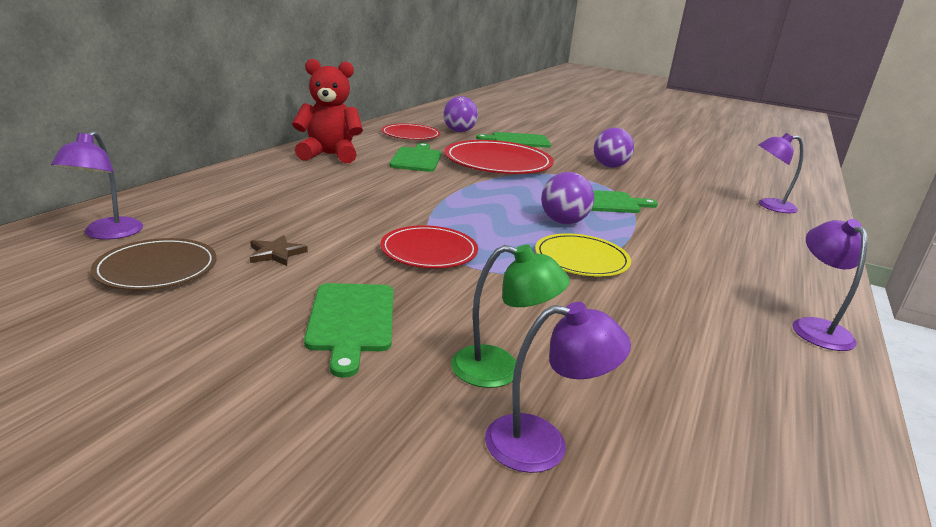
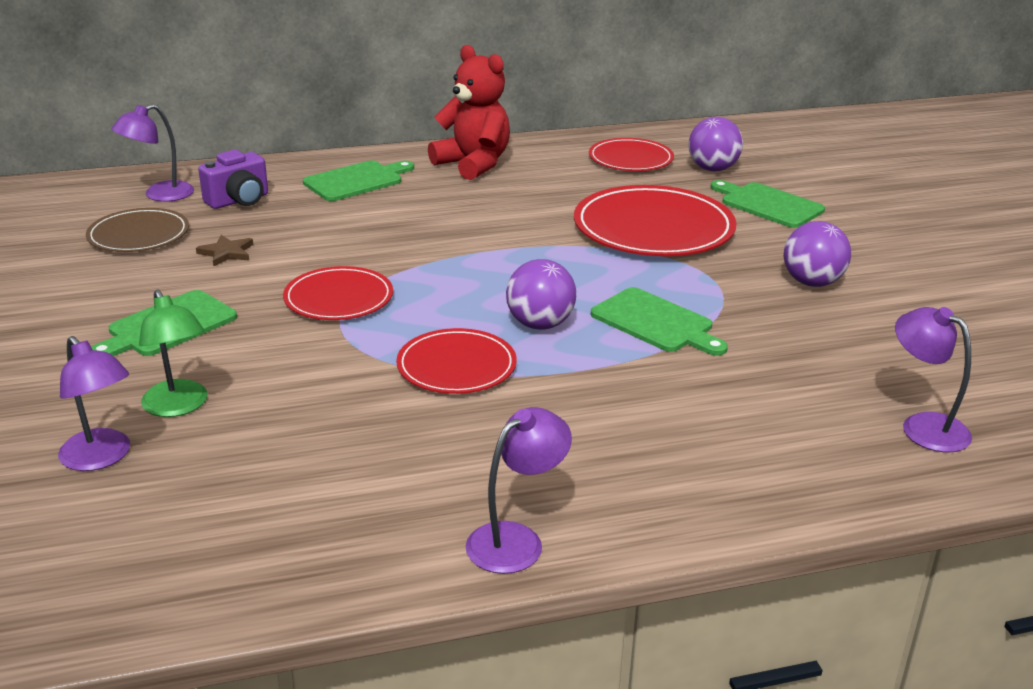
camera: 50 degrees right, 5 degrees up
green cutting board [389,143,441,172] -> green cutting board moved to [303,161,414,201]
yellow plate [535,233,631,277] -> red plate [396,328,517,394]
none -> purple camera [198,150,268,209]

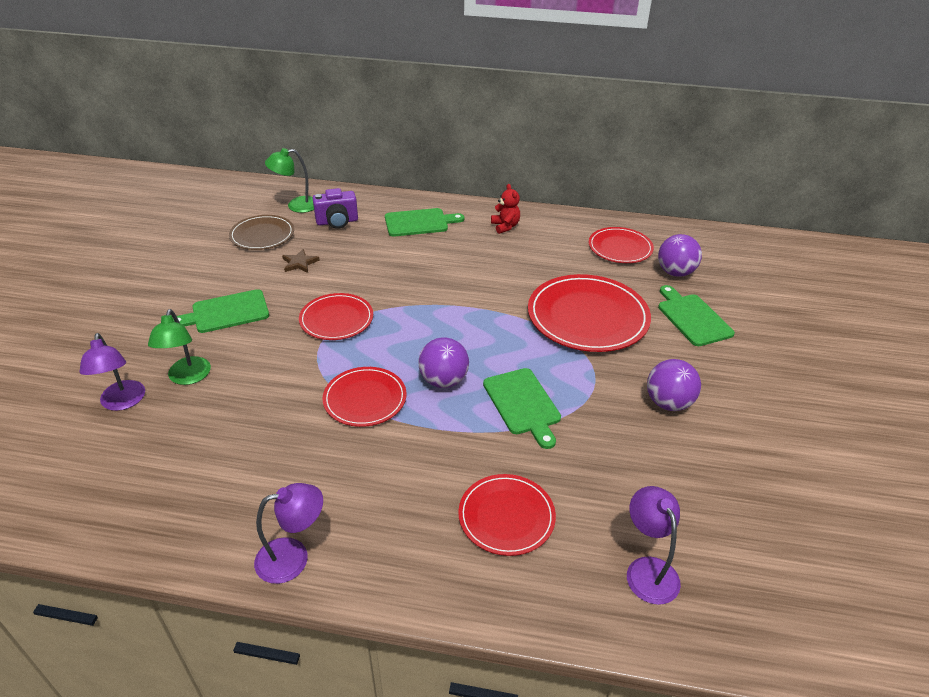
camera: 25 degrees right, 10 degrees up
purple lamp [111,104,194,202] -> green lamp [265,148,314,213]
red teddy bear [428,45,510,180] -> red teddy bear [491,184,520,234], size x0.52
none -> red plate [458,474,556,556]

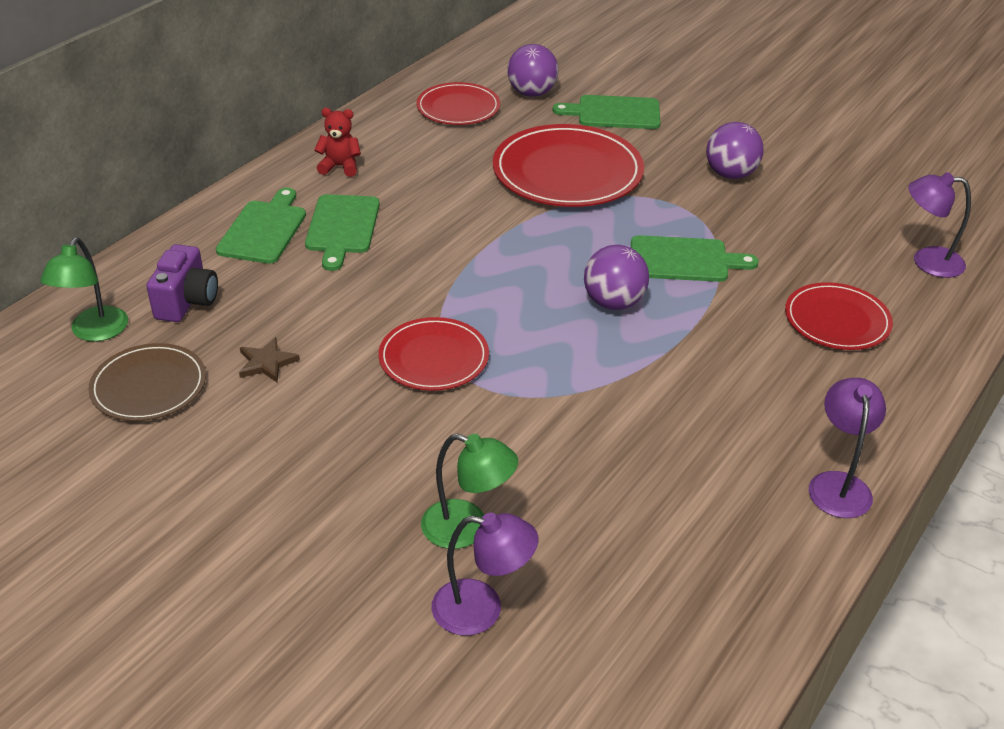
camera: 65 degrees left, 0 degrees up
green cutting board [173,289,269,333] -> green cutting board moved to [305,194,380,271]
red plate [323,367,406,427] -> none

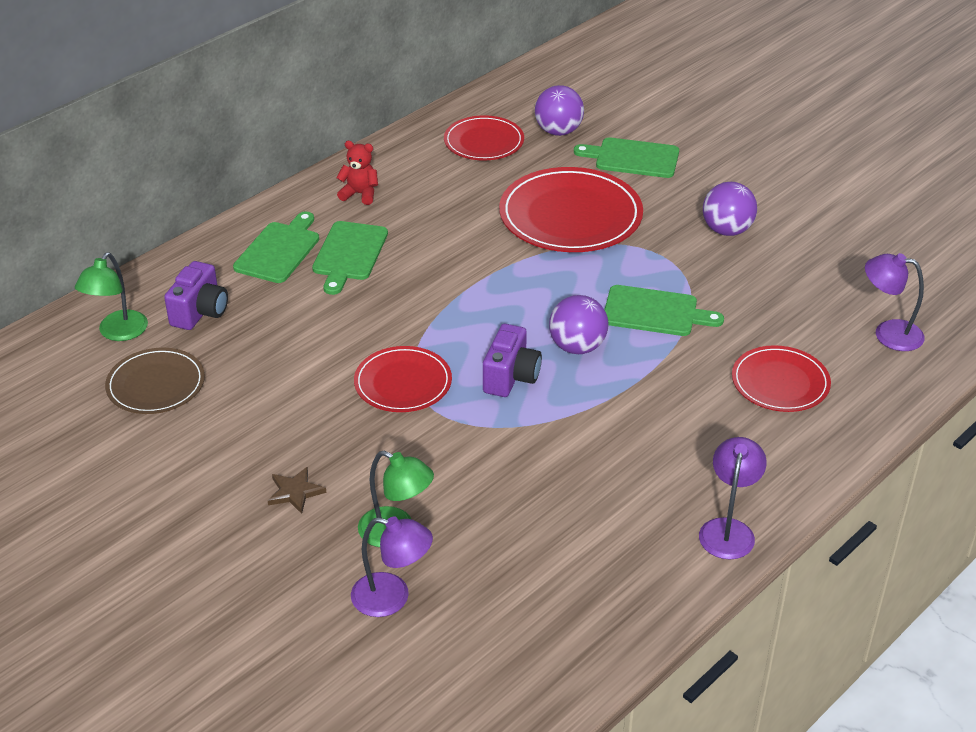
camera: 10 degrees right, 0 degrees up
brown star [239,337,300,382] -> brown star moved to [268,467,326,514]
none -> purple camera [483,324,542,397]

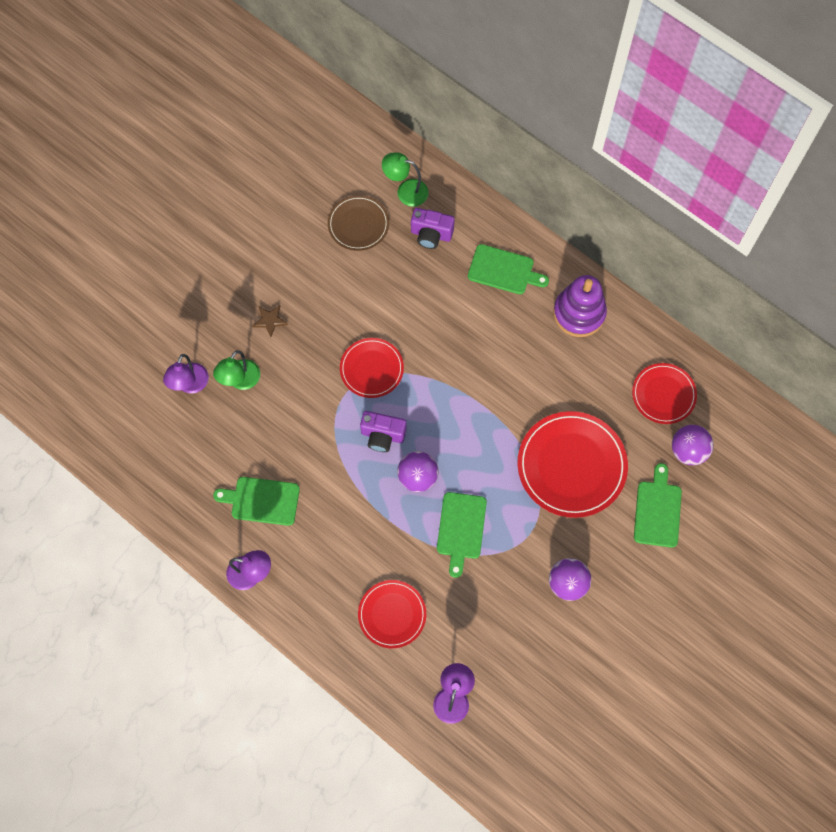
camera: 85 degrees right, 30 degrees up
green cutting board [312,221,388,295] -> green cutting board moved to [213,477,300,526]
red teddy bear [336,141,378,205] -> purple stacking toy [553,275,607,337]

